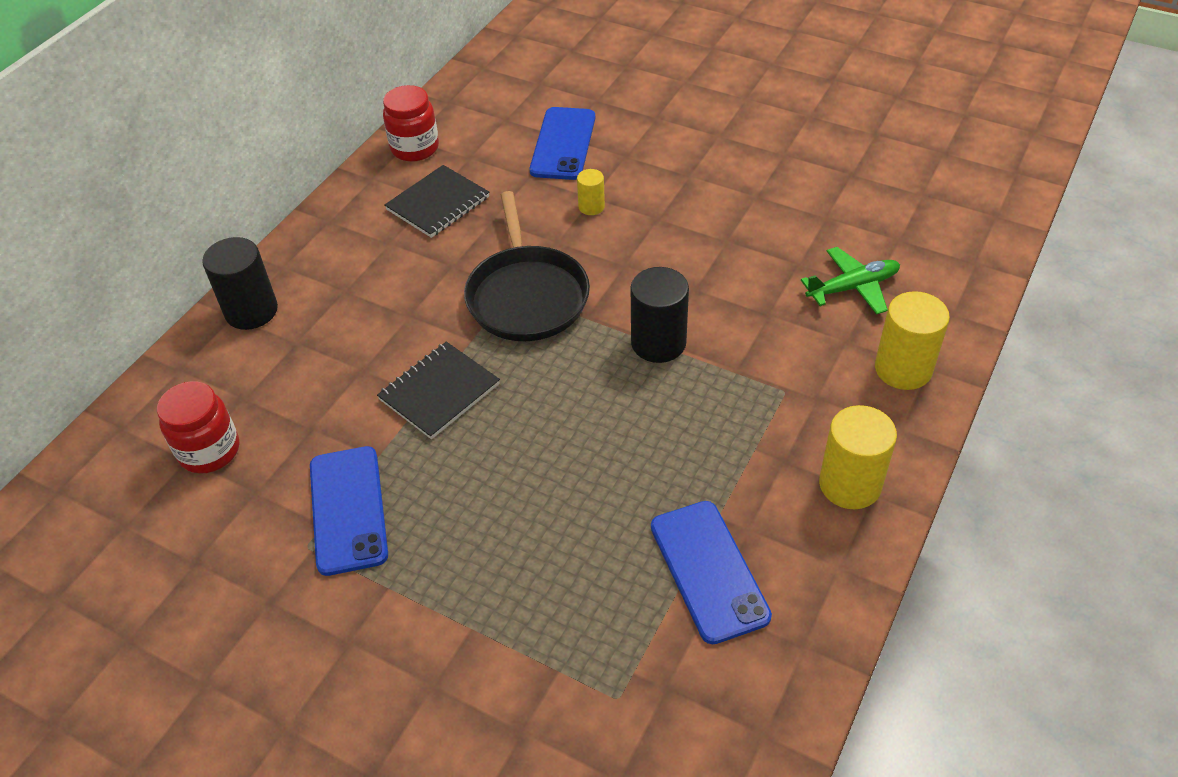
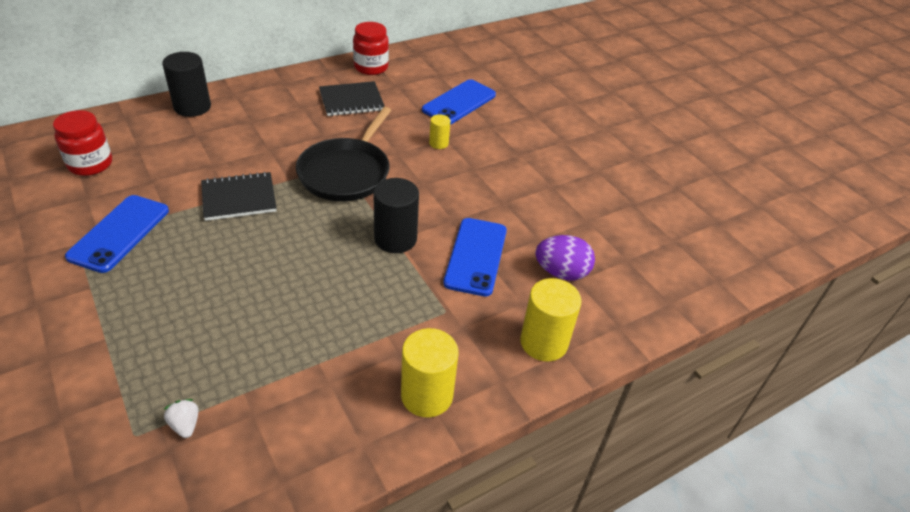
camera: 25 degrees right, 5 degrees down
blue phone [651,501,772,644] -> blue phone moved to [443,218,507,296]
green plane [801,247,900,315] -> purple egg [535,235,595,280]
none -> white strawberry [164,399,198,438]

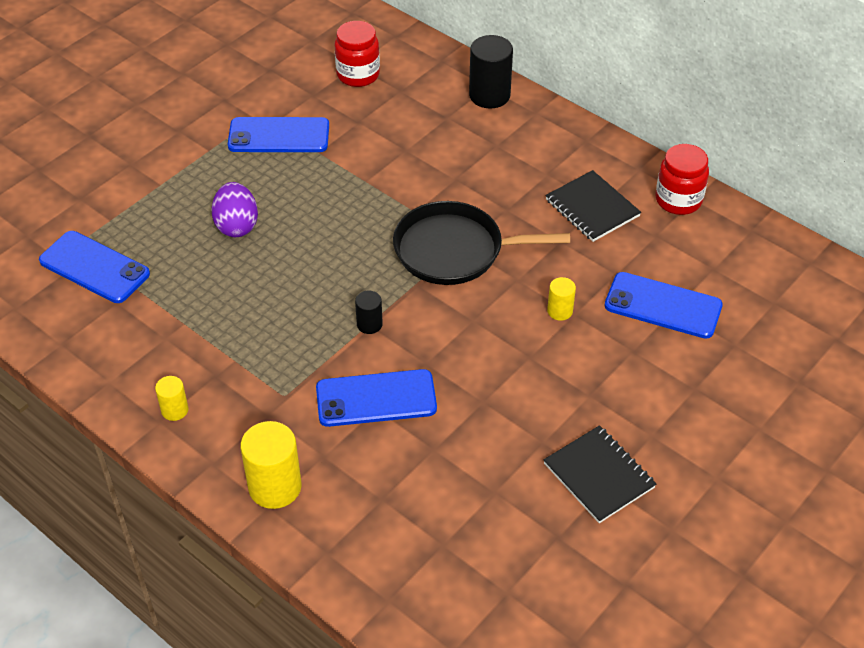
camera: 75 degrees right, 5 degrees up
white strawberry [164,399,198,438] -> blue phone [39,231,150,303]
black notebook [201,172,277,221] -> black notebook moved to [544,425,656,523]
black cylinder [373,178,419,253] -> black cylinder [355,291,383,334], size x0.54
yellow cylinder [401,328,458,417] -> yellow cylinder [155,376,188,421], size x0.54
purple egg [535,235,595,280] -> purple egg moved to [211,182,258,237]

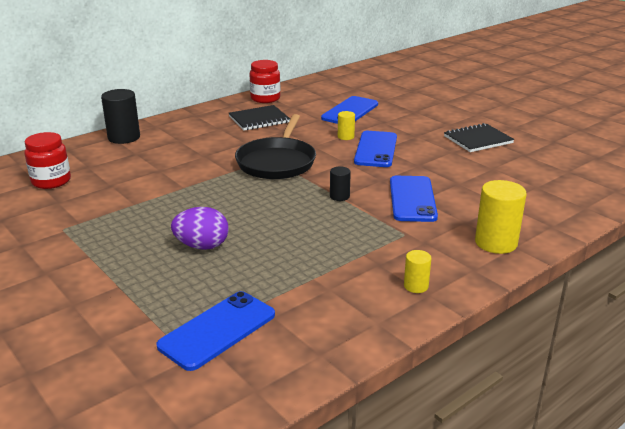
camera: 80 degrees left, 20 degrees down
blue phone [228,117,329,152] -> blue phone moved to [354,131,397,167]

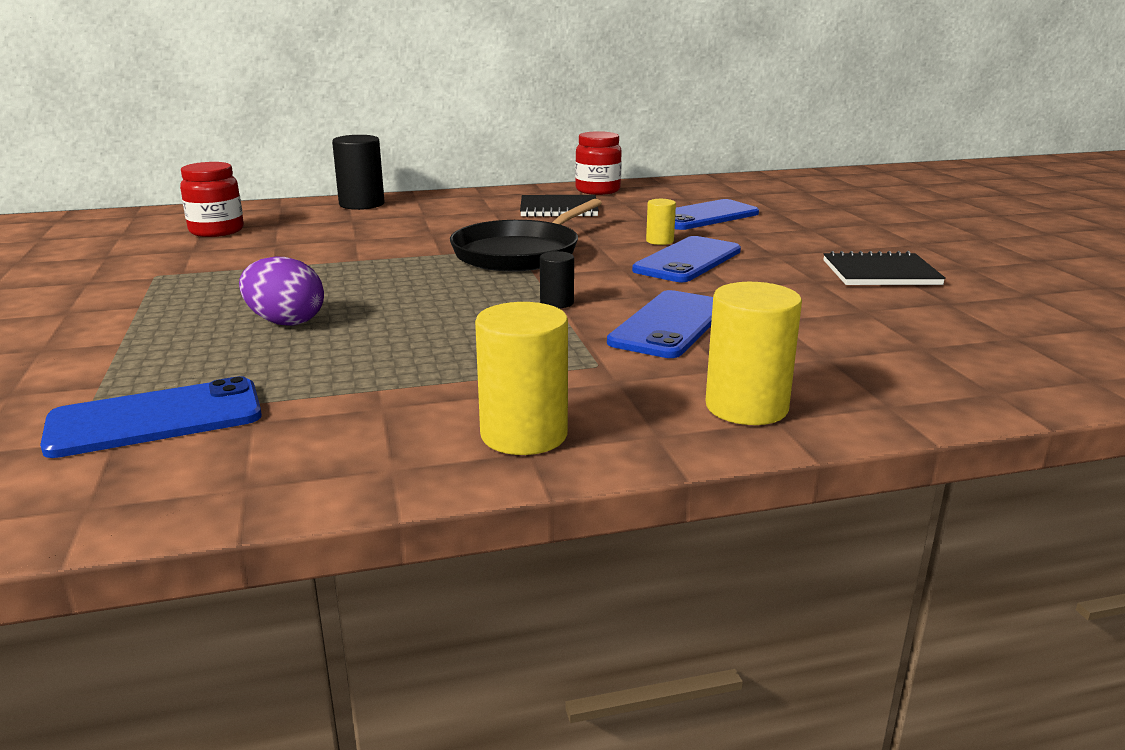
camera: 25 degrees right, 5 degrees down
yellow cylinder [404,250,432,293] -> yellow cylinder [475,302,568,455], size x1.87

